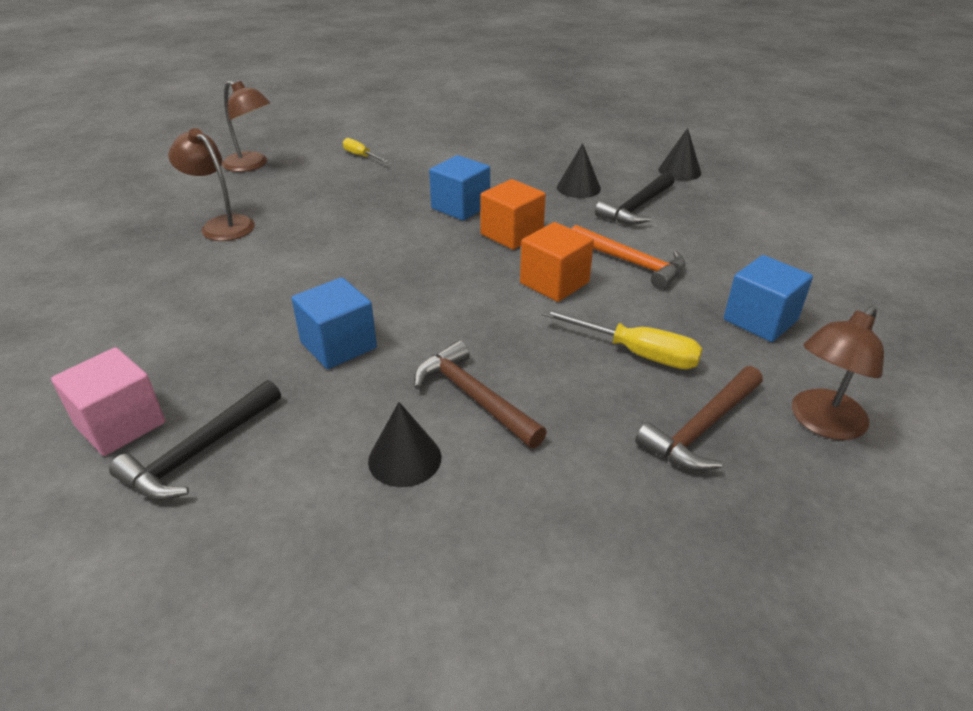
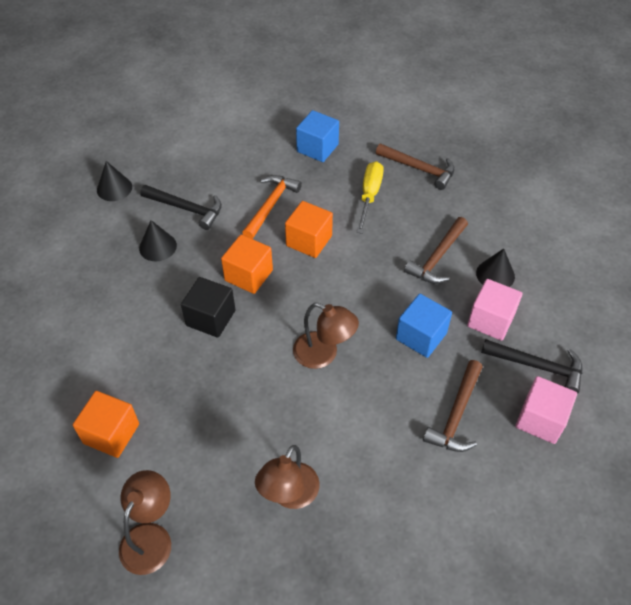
camera: 105 degrees left, 15 degrees up
yellow screwdriver [343,138,389,163] -> orange cube [73,391,139,458]
blue cube [429,155,490,221] -> black cube [181,277,235,338]
brown lamp [792,306,884,440] -> brown lamp moved to [293,303,359,369]
none -> brown hammer [423,360,482,452]
none -> pink cube [467,279,523,341]

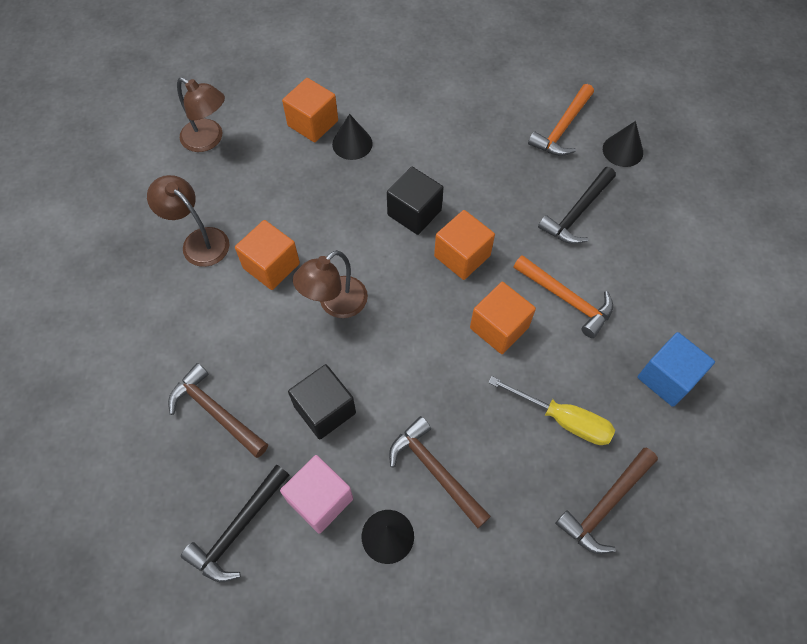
camera: 105 degrees right, 10 degrees up
black cone [139,220,177,261] -> black cone moved to [332,114,373,160]
blue cube [396,294,452,358] -> black cube [288,364,356,439]
pink cube [515,376,577,444] -> none
none -> orange cube [235,220,300,290]
none -> orange hammer [528,84,594,156]

